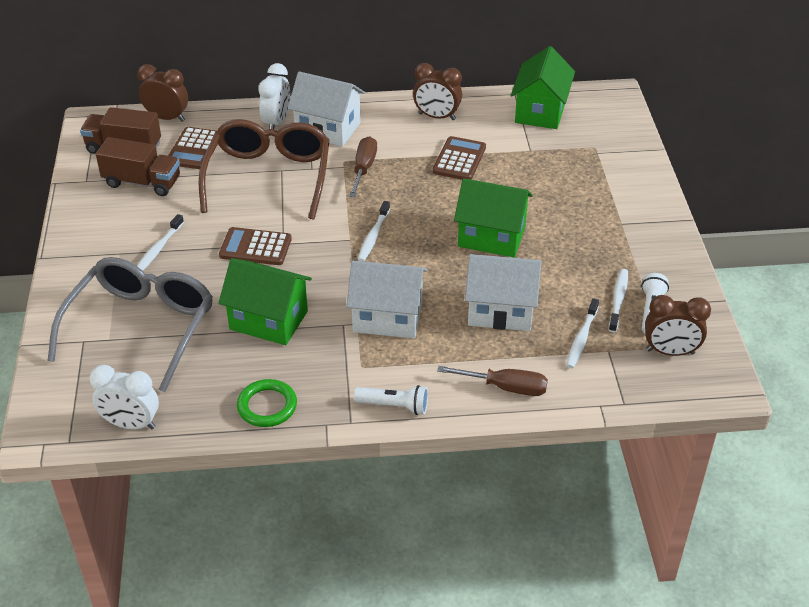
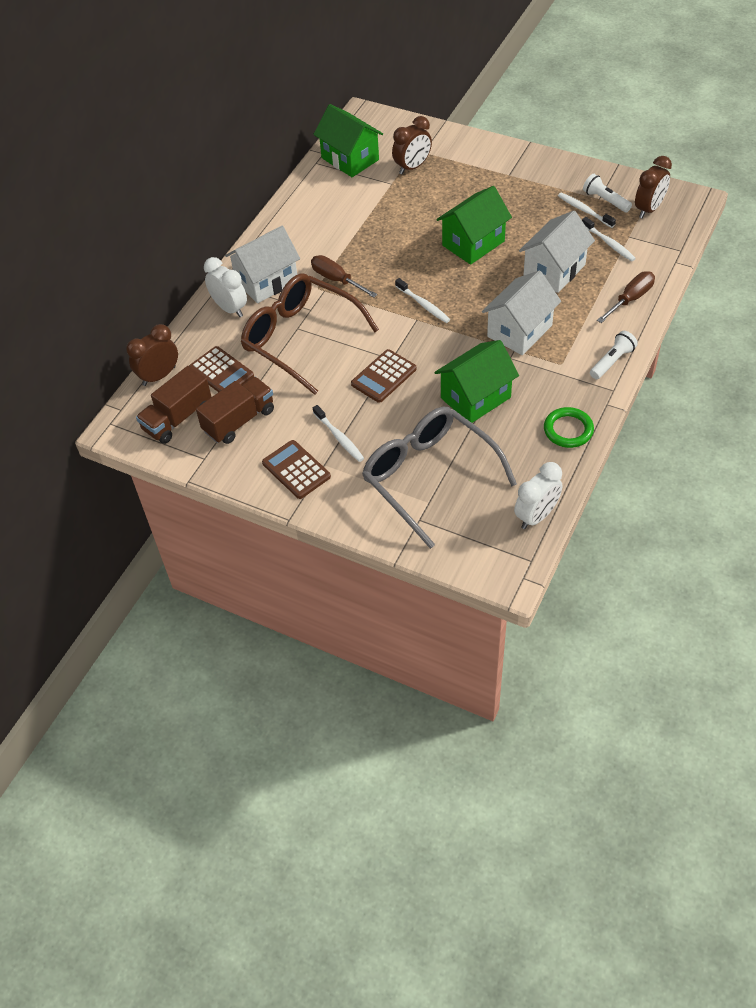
camera: 55 degrees left, 10 degrees up
brown clock [413,63,462,121] -> brown clock moved to [392,116,432,174]
brown calculator [433,136,486,180] -> brown calculator moved to [262,440,331,499]

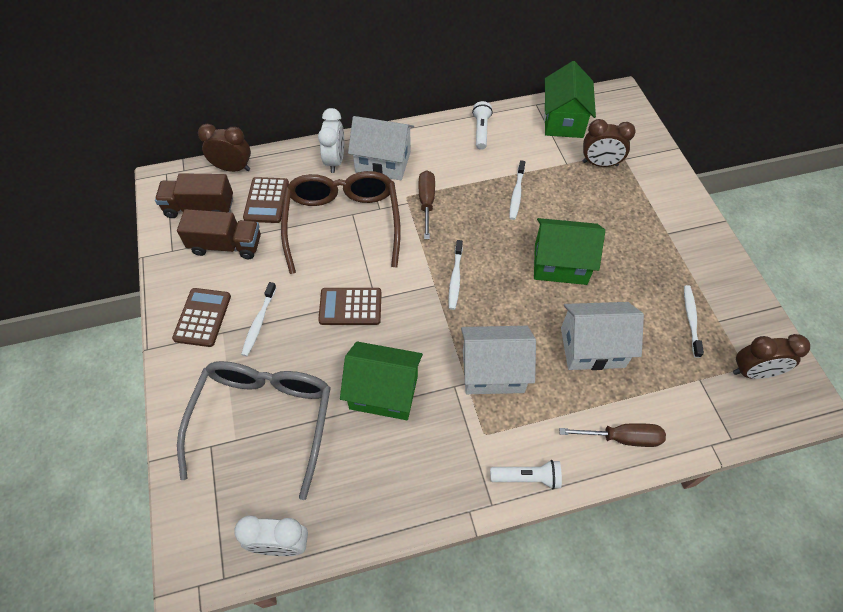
camera: 45 degrees right, 5 degrees up
green ring [544,407,594,448] -> none
white toothbrush [582,217,636,262] -> white toothbrush moved to [509,160,525,220]
white flashlight [583,174,632,212] -> white flashlight moved to [472,101,493,150]

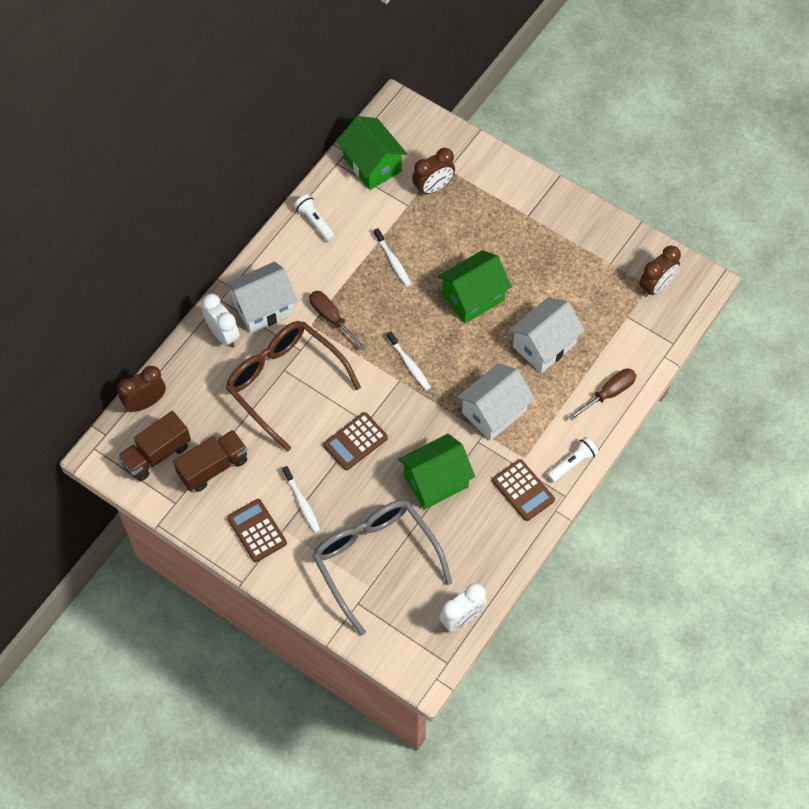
camera: 40 degrees left, 5 degrees up
brown calculator [243,177,289,223] -> brown calculator moved to [492,459,555,521]
white toothbrush [684,285,704,358] -> none

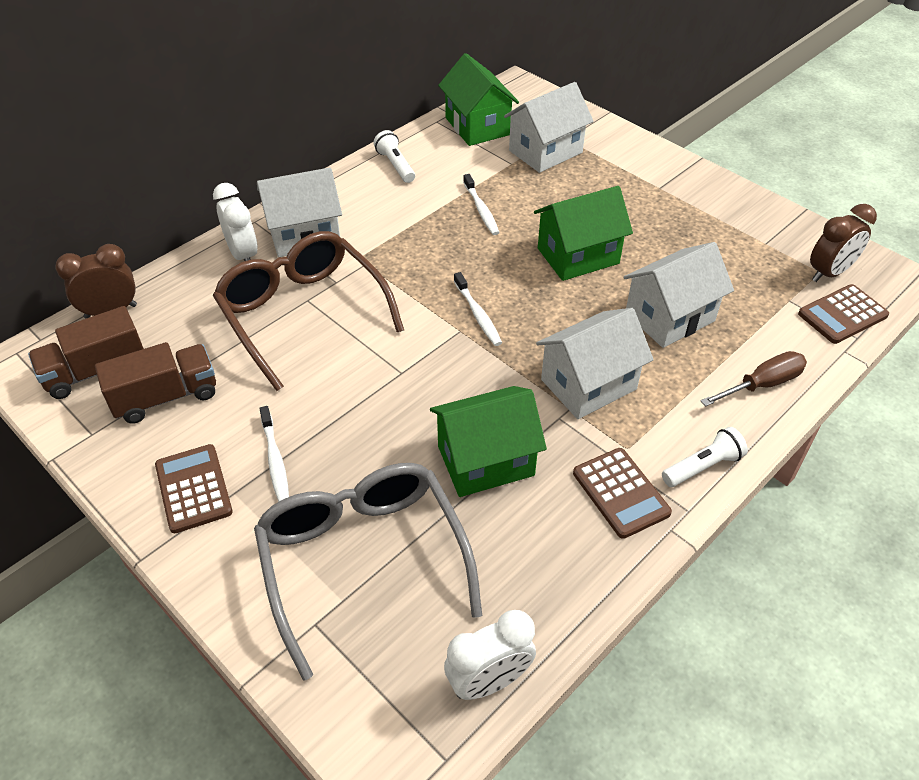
camera: 10 degrees right, 15 degrees down
brown screwdriver [309,291,366,351] -> none
brown calculator [323,412,388,470] -> brown calculator moved to [798,284,889,344]
brown clock [412,148,455,196] -> white house [504,82,594,173]

